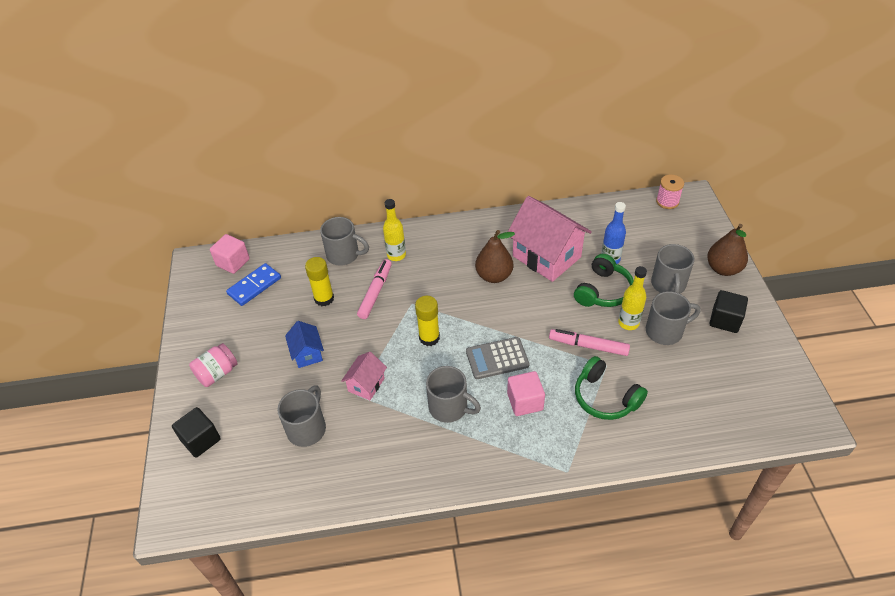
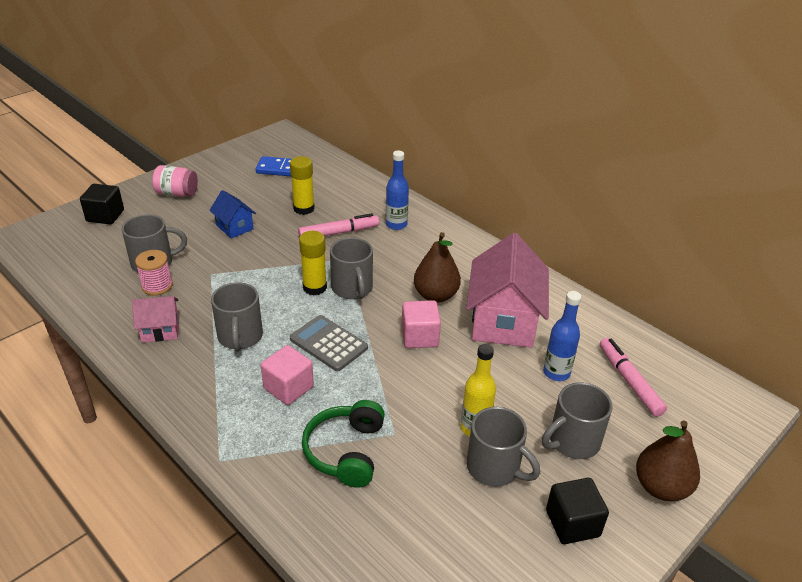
camera: 50 degrees right, 10 degrees down
pink cube [210,234,250,274] -> pink cube moved to [402,300,441,348]
blue house [285,321,324,368] -> blue house turned 75 degrees counterclockwise [209,190,256,239]
grey mug [320,217,369,266] -> grey mug moved to [330,238,373,299]
pink house [341,352,387,400] -> pink house moved to [132,296,179,342]
yellow bottle [383,199,406,261] -> blue bottle [386,150,409,230]
pink marker [549,329,630,356] -> pink marker moved to [600,338,667,417]
green headphones [574,254,634,307] -> none
pink spool [656,175,684,209] -> pink spool moved to [135,250,173,296]

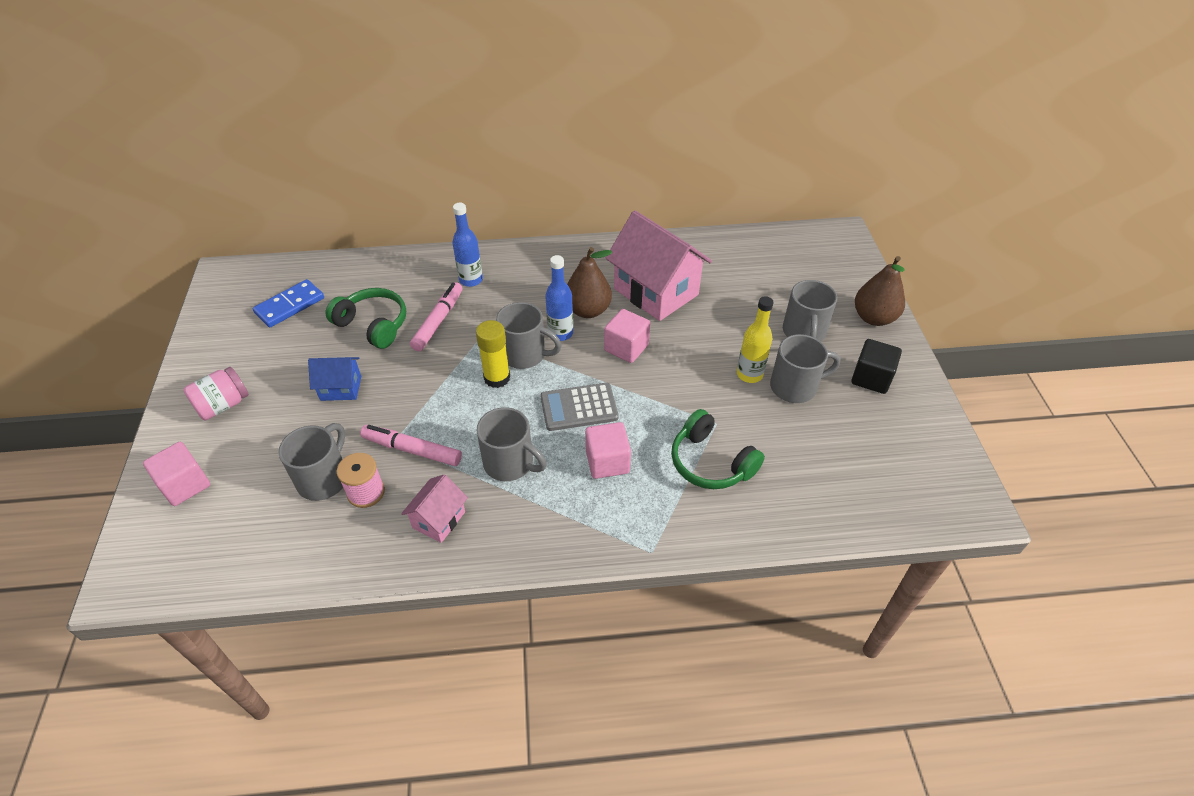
camera: 50 degrees left, 10 degrees up
black cube [80,184,124,225] -> pink cube [143,442,210,506]
yellow glue stick [290,156,315,215] -> green headphones [325,288,406,349]
blue bottle [543,291,581,381] -> blue bottle moved to [545,255,573,341]
pink marker [600,338,667,417] -> pink marker moved to [360,425,462,466]

